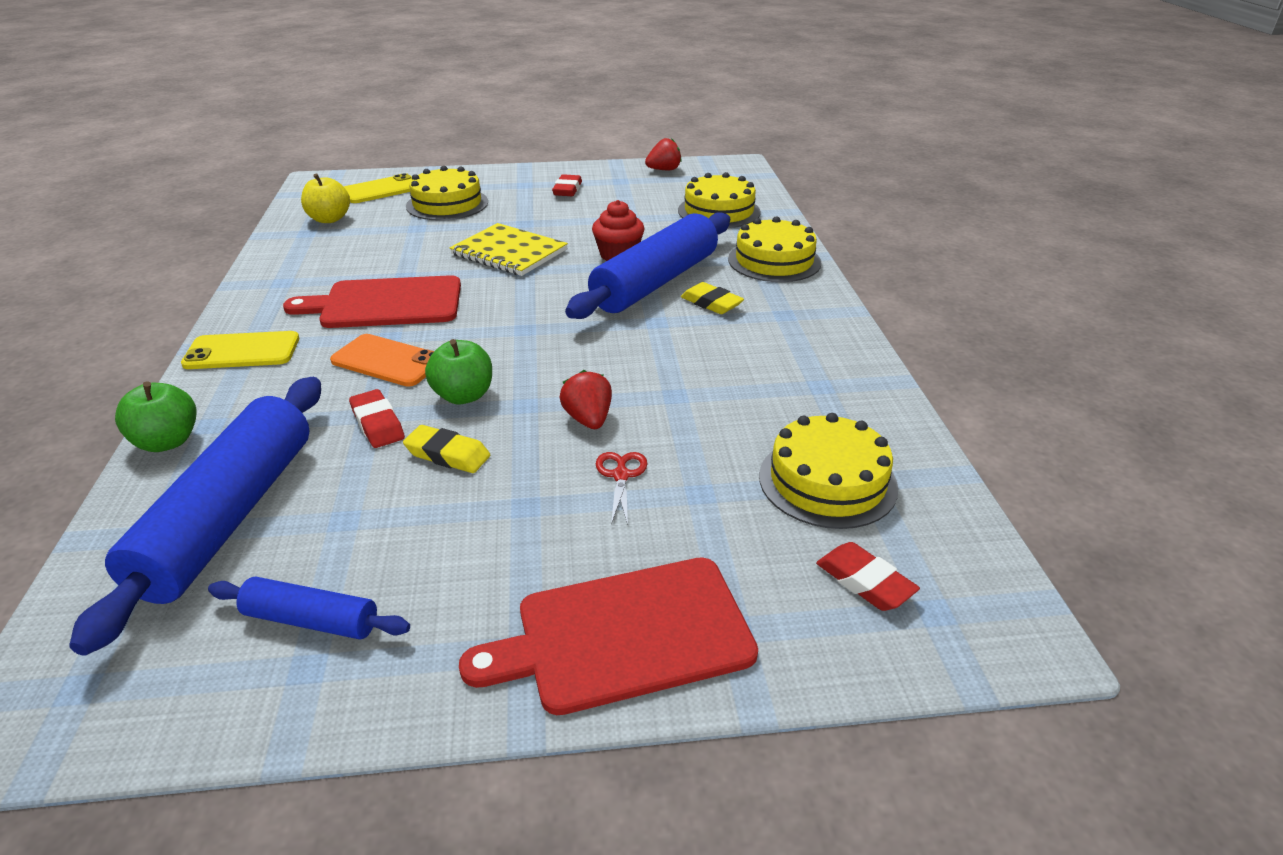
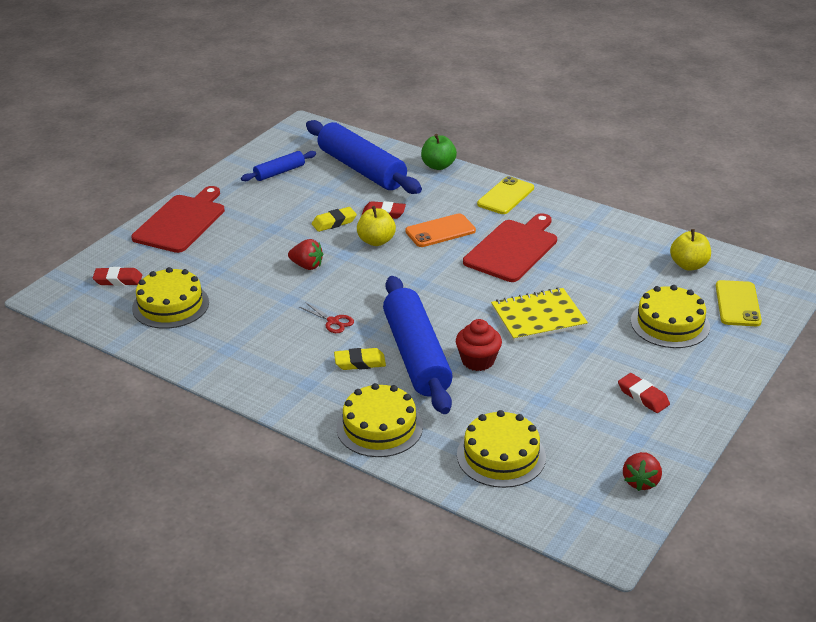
camera: 130 degrees right, 0 degrees up
green apple [425,339,492,404] -> yellow apple [357,206,396,246]
red scissors [596,452,647,525] -> red scissors moved to [300,302,354,333]

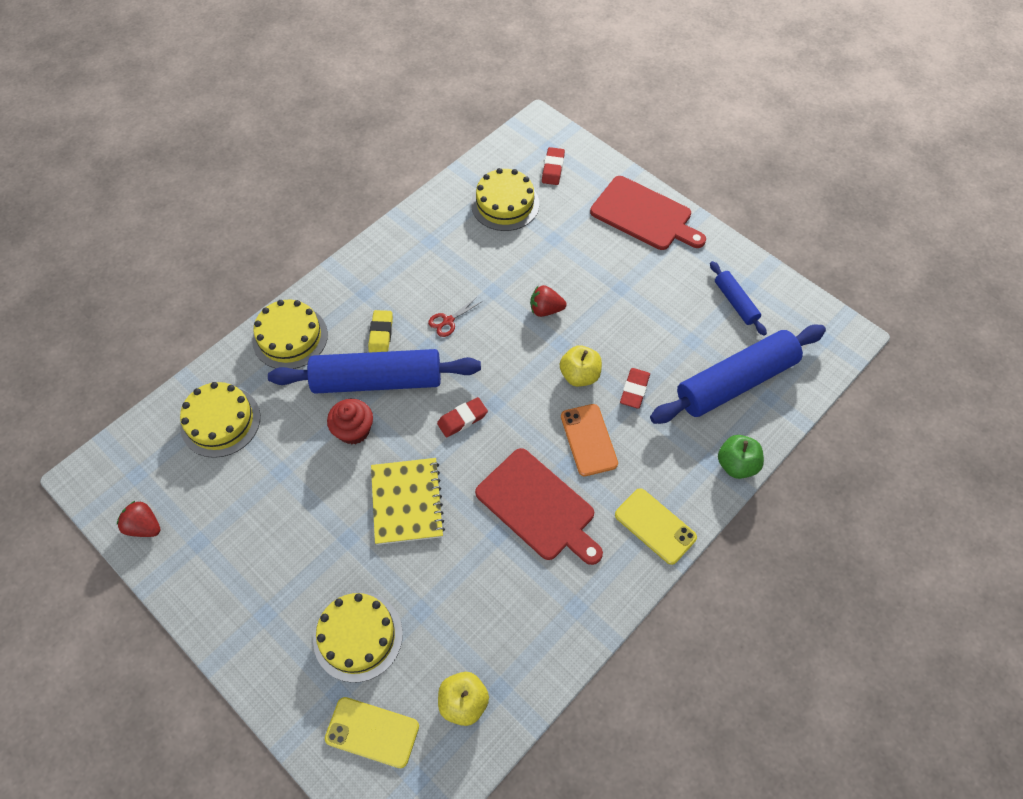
camera: 100 degrees right, 25 degrees up
red strawberry [288,239,323,270] -> red strawberry turned 60 degrees clockwise [530,285,567,317]
yellow eraser [312,207,357,232] -> none
red eraser [618,373,670,413] -> red eraser moved to [437,397,488,438]

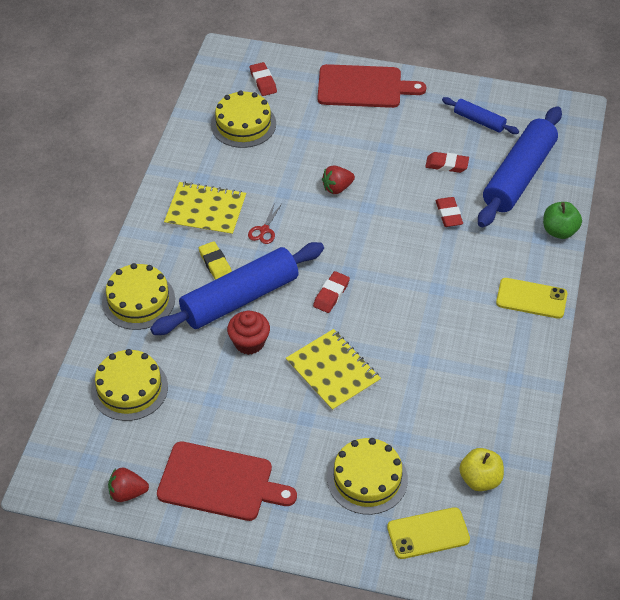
camera: 30 degrees left, 10 degrees down
red cutting board [475,448,603,565] -> red cutting board moved to [157,441,297,521]
yellow apple [560,345,602,387] -> none
orange phone [561,404,618,476] -> none
none -> yellow notebook [164,182,246,236]
none -> red eraser [425,152,469,173]

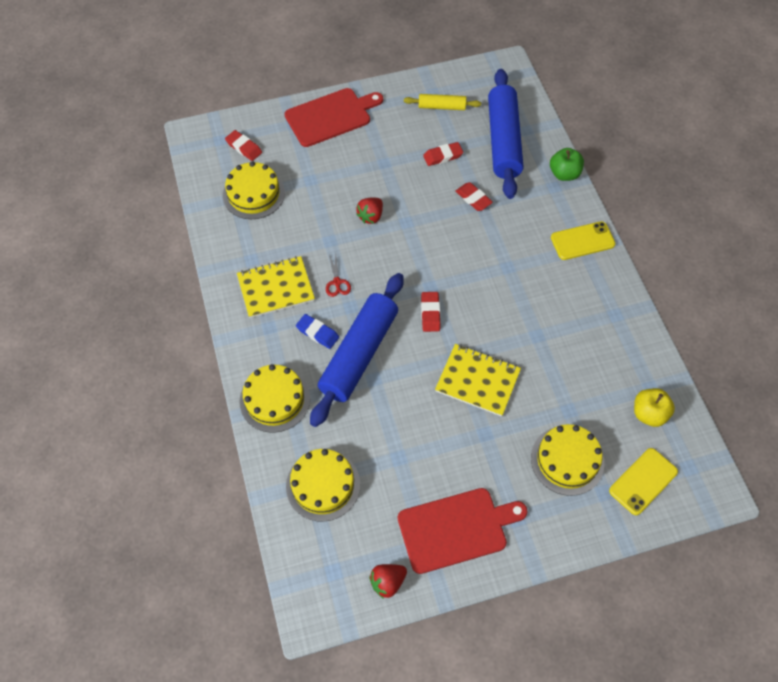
camera: 30 degrees left, 10 degrees up
yellow eraser [199,241,232,280] -> blue eraser [296,314,339,349]
red cupcake [227,311,270,355] -> none
blue rolling pin [442,97,519,134] -> yellow rolling pin [404,94,481,110]

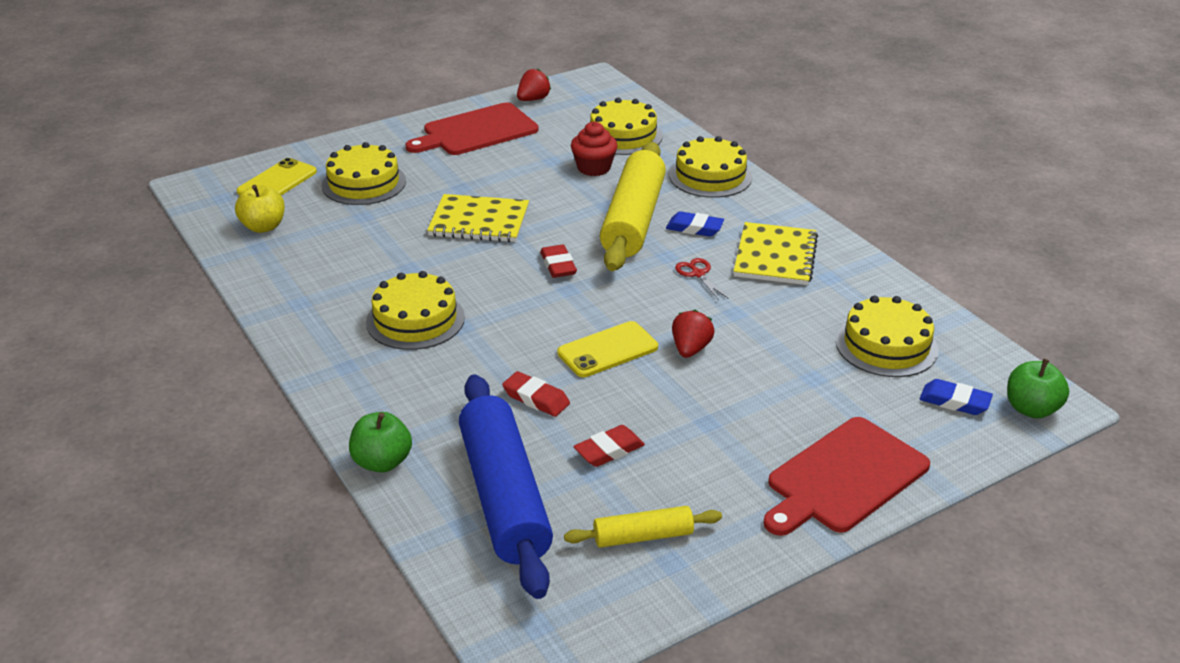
camera: 165 degrees right, 25 degrees down
red eraser [225,130,262,161] -> blue eraser [919,379,993,415]
yellow notebook [237,256,315,318] -> yellow notebook turned 45 degrees counterclockwise [734,222,818,285]
blue rolling pin [310,273,404,427] -> yellow rolling pin [600,142,666,271]
yellow phone [551,221,616,260] -> yellow phone moved to [557,321,658,377]
none -> yellow cake [366,271,465,350]
none -> red cupcake [571,122,618,176]
none -> green apple [1007,359,1069,418]

